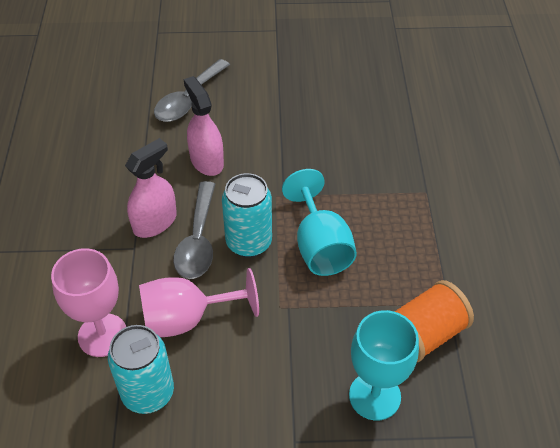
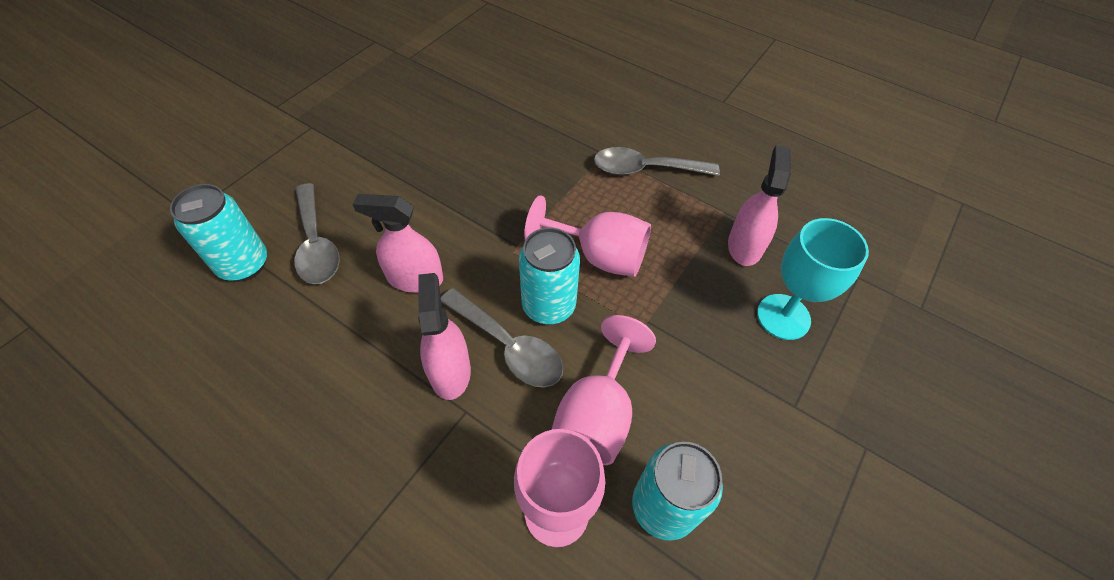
camera: 55 degrees left, 5 degrees up
turquoise goblet [282,169,357,276] -> pink goblet [524,195,651,277]
orange spool [394,280,474,362] -> pink spray bottle [728,145,791,266]
none -> turquoise can [170,184,267,282]
none -> grey spoon [594,147,720,176]

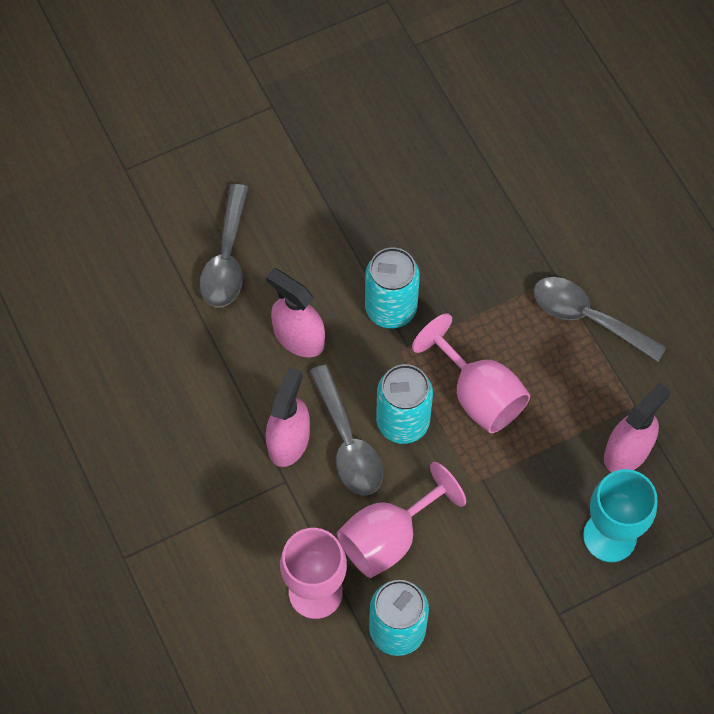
camera: 30 degrees right, 10 degrees up
turquoise can [170,184,267,282] -> turquoise can moved to [365,247,420,328]

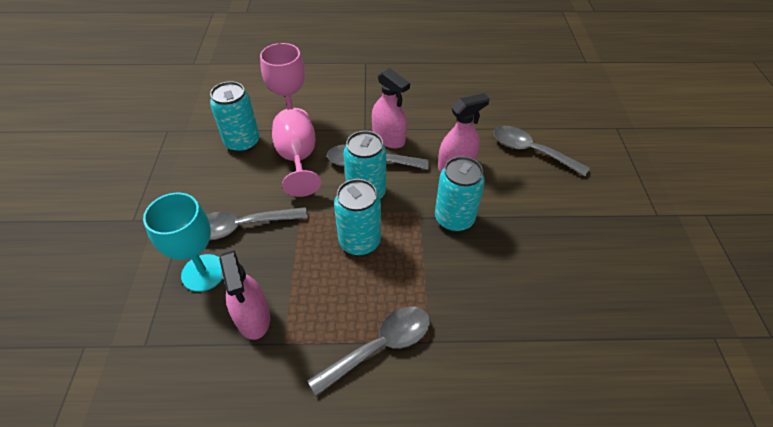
camera: 115 degrees right, 15 degrees down
pink goblet [412,314,530,433] -> turquoise can [334,179,381,256]
none -> grey spoon [206,207,308,240]

